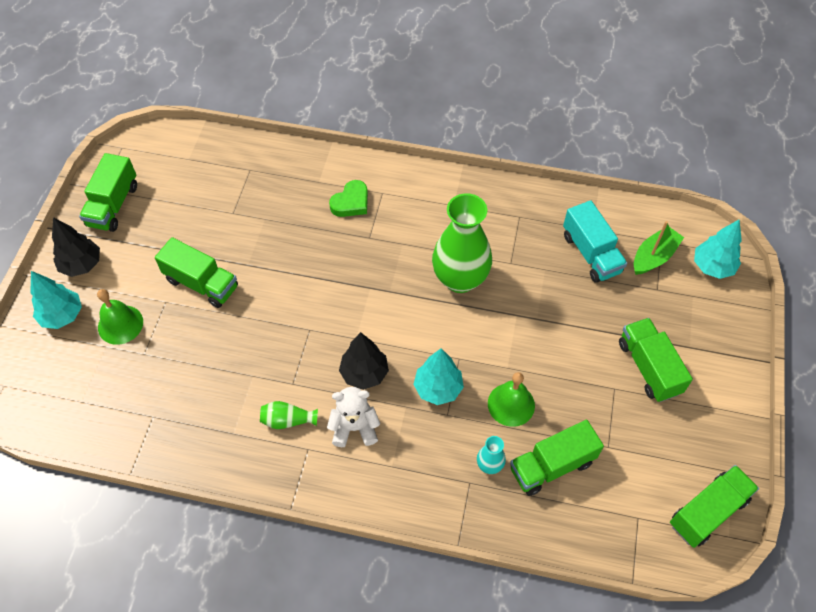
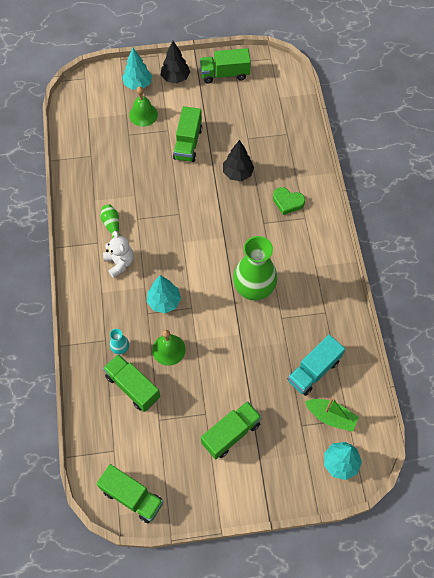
camera: 70 degrees right, 5 degrees up
black tree [339,332,389,390] -> black tree moved to [223,140,254,181]

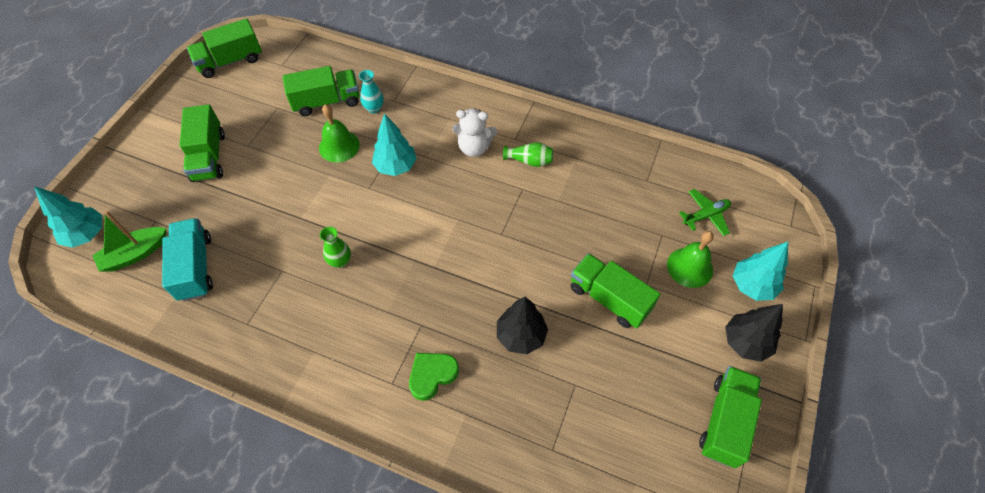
camera: 120 degrees right, 5 degrees down
green vase [233,236,277,301] -> green vase [320,227,351,268], size x0.44
none -> green plane [679,189,731,236]

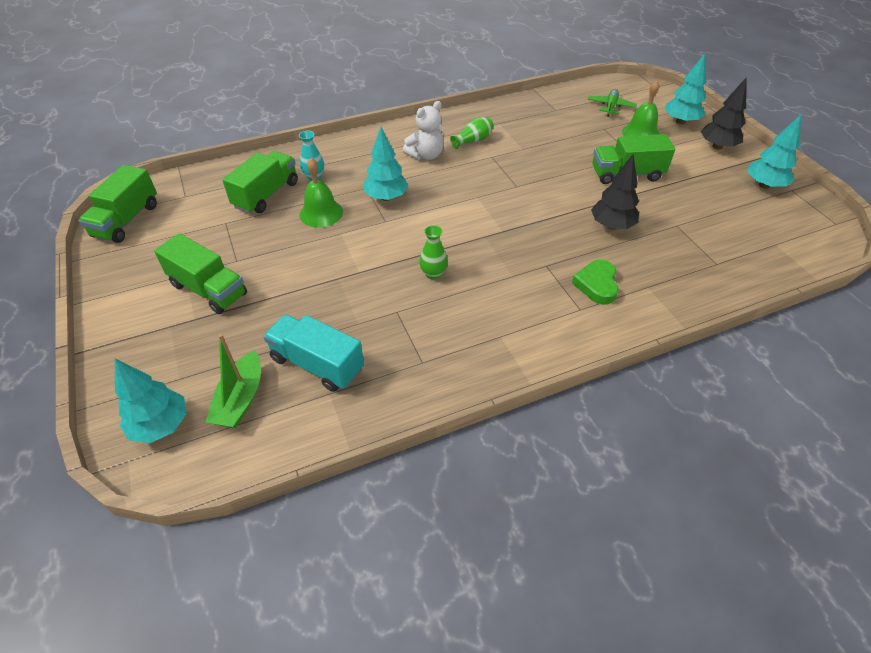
camera: 45 degrees left, 10 degrees down
green truck [699,366,762,468] -> turquoise tree [747,115,801,189]

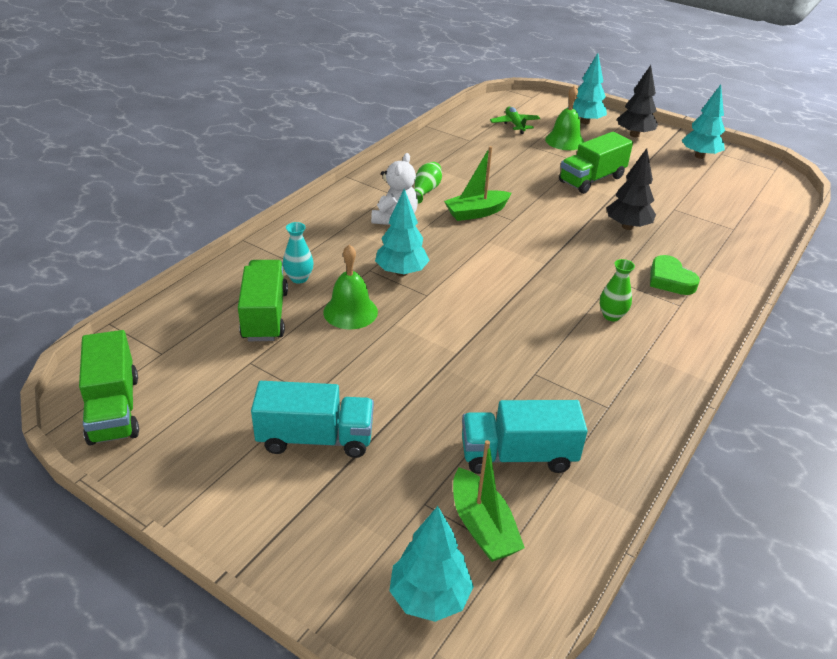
camera: 35 degrees left, 10 degrees down
green truck [154,233,247,314] -> turquoise truck [251,381,374,458]
green vase [419,225,448,280] -> green vase moved to [600,259,635,321]
none -> green boat [444,146,512,221]

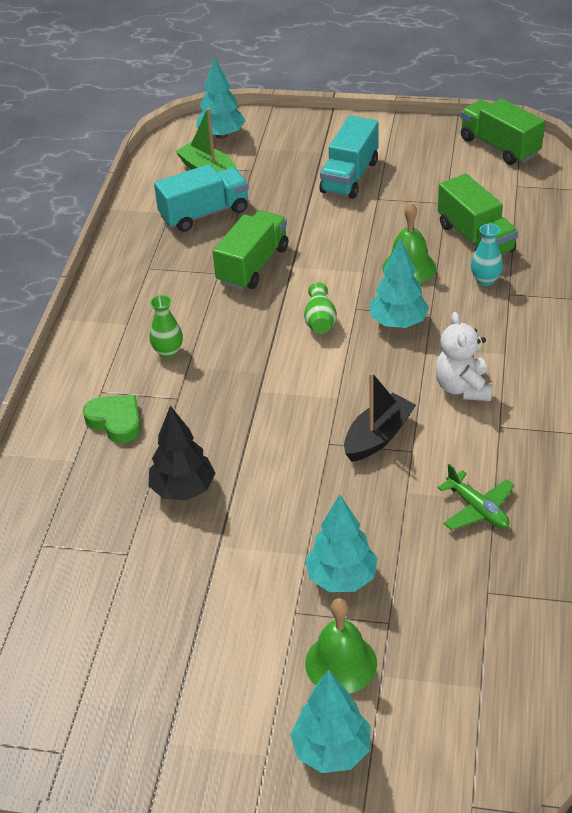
camera: 160 degrees right, 5 degrees up
turquoise truck [251,381,374,458] -> turquoise truck turned 45 degrees counterclockwise [320,116,379,199]
green vase [414,162,442,204] -> green vase moved to [304,282,337,334]
green boat [444,146,512,221] -> black boat [344,372,416,462]
green plane [490,107,541,134] -> green plane moved to [438,464,515,530]
green truck [559,132,633,194] -> green truck moved to [213,210,288,290]
black tree [617,65,658,137] -> none
turquoise tree [681,85,725,159] -> turquoise tree moved to [305,494,378,592]

